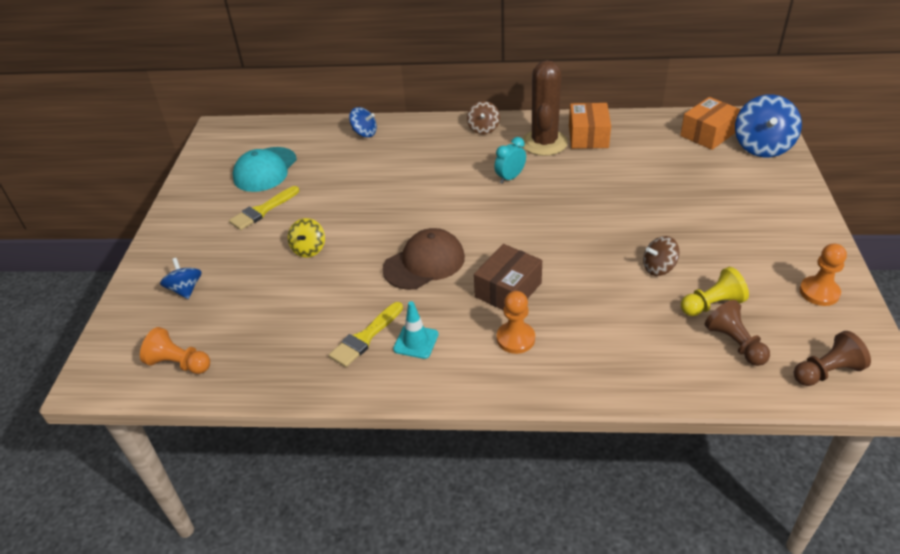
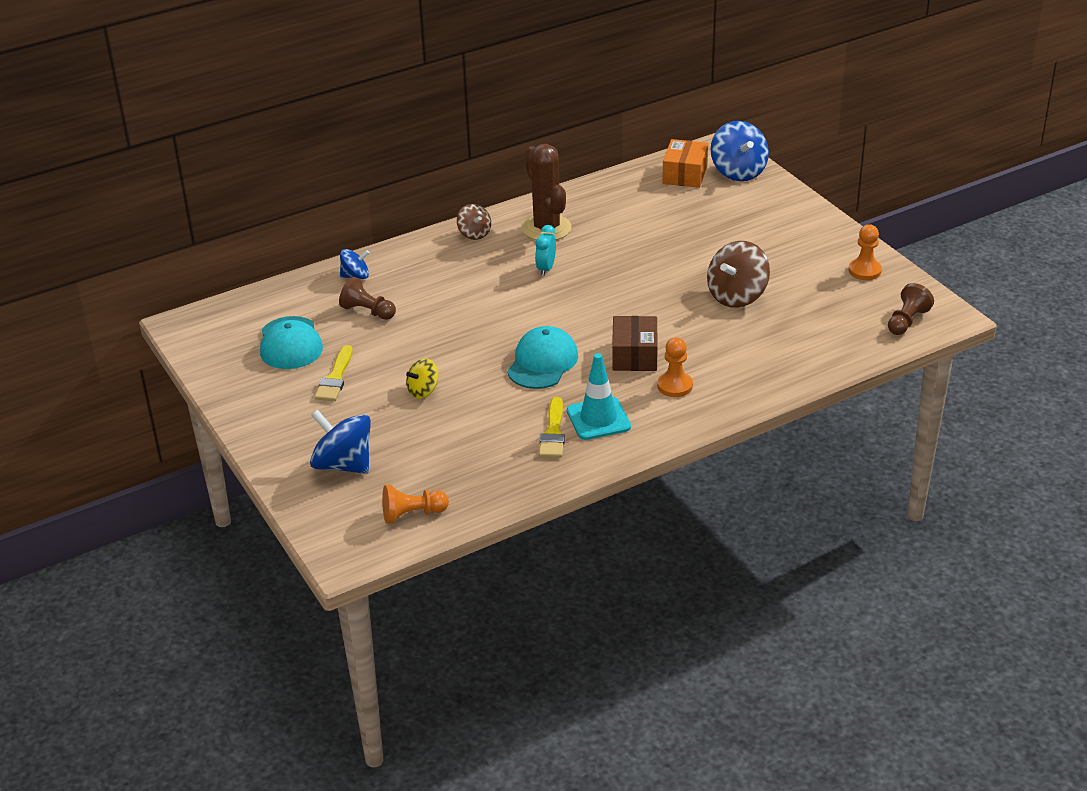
camera: 35 degrees left, 5 degrees down
blue spinning top [160,258,201,299] -> blue spinning top [310,409,371,474], size x1.75
yellow spinning top [288,218,325,257] -> yellow spinning top turned 75 degrees clockwise [406,358,438,399]
brown cap [382,228,465,290] -> turquoise cap [507,326,578,389]
turquoise traffic cone [393,301,439,359] -> turquoise traffic cone [567,353,631,440], size x1.51
orange box [569,103,611,149] -> none
brown spinning top [643,236,679,276] -> brown spinning top [707,241,770,308], size x1.75
yellow pawn [681,267,749,316] -> none
brown pawn [705,300,770,366] -> brown pawn moved to [339,277,396,320]

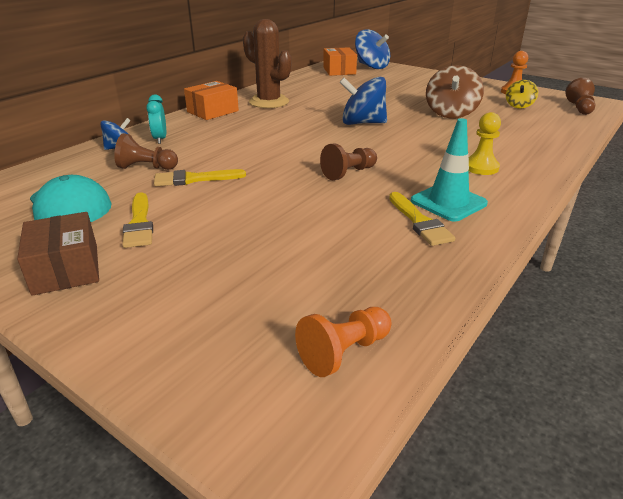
camera: 25 degrees left, 5 degrees down
blue spinning top [310,409,371,474] -> blue spinning top moved to [339,77,387,125]
yellow spinning top [406,358,438,399] -> yellow spinning top moved to [506,80,539,108]
brown spinning top [457,204,491,240] -> orange box [184,81,239,120]
turquoise cap [507,326,578,389] -> brown pawn [320,143,377,180]
turquoise clock [535,225,556,276] -> turquoise clock moved to [146,95,166,144]
brown box [612,316,658,371] -> brown box moved to [17,212,99,296]
orange pawn [657,337,693,397] -> yellow pawn [468,112,501,175]
none -> yellow brush [154,169,246,186]

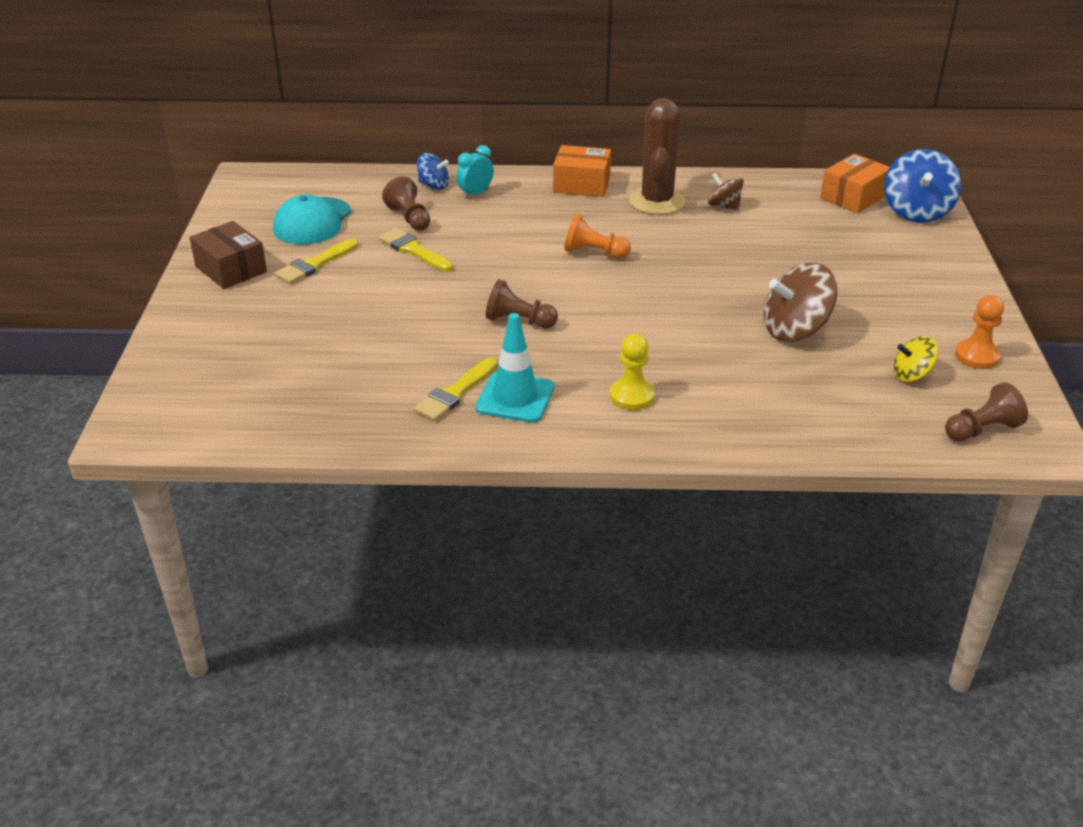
camera: 55 degrees right, 5 degrees up
brown box [17,212,99,296] -> brown box turned 75 degrees counterclockwise [190,221,267,289]
orange pawn [295,307,391,377] -> orange pawn moved to [564,214,631,259]
blue spinning top [339,77,387,125] -> none
none -> brown spinning top [708,173,744,211]

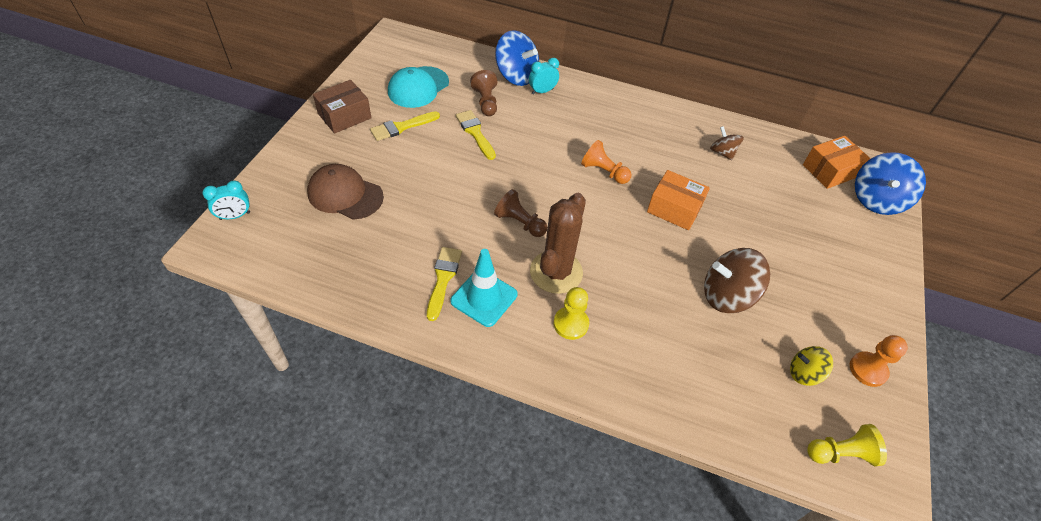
camera: 15 degrees right, 15 degrees up
brown box [190,221,267,289] -> brown box turned 75 degrees clockwise [313,80,372,134]
yellow brush [414,358,497,421] -> yellow brush turned 135 degrees clockwise [427,247,462,321]
blue spinning top [417,153,449,190] -> blue spinning top [495,30,539,86], size x1.75
orange box [553,145,611,197] -> orange box moved to [647,170,710,230]
brown cactus [629,98,686,215] -> brown cactus moved to [530,193,586,294]
brown pawn [945,382,1028,442] -> yellow pawn [807,424,887,466]
none -> turquoise clock [202,180,250,220]
none -> brown cap [307,164,384,220]

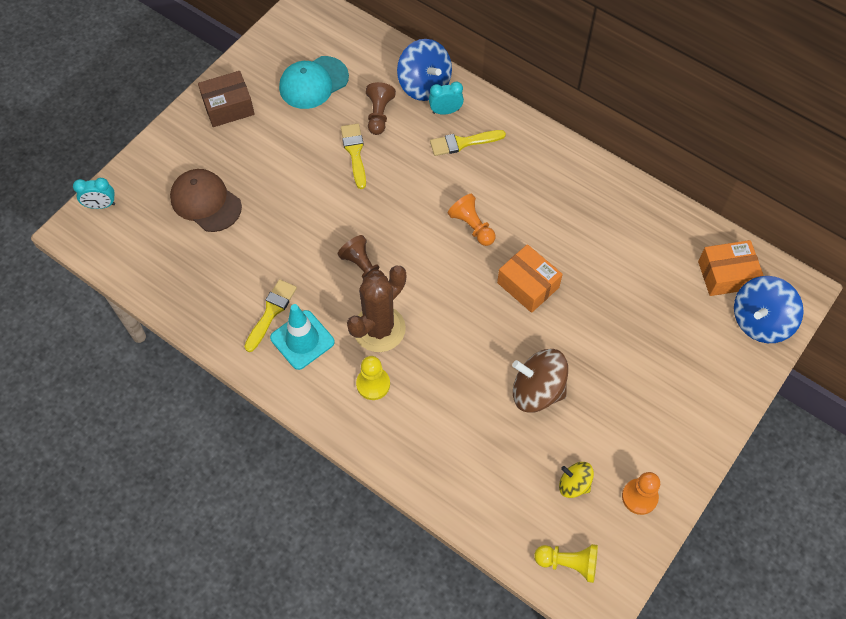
camera: 20 degrees right, 10 degrees up
yellow brush [370,111,440,141] -> yellow brush moved to [430,130,506,156]
brown spinning top [710,126,744,160] -> none

